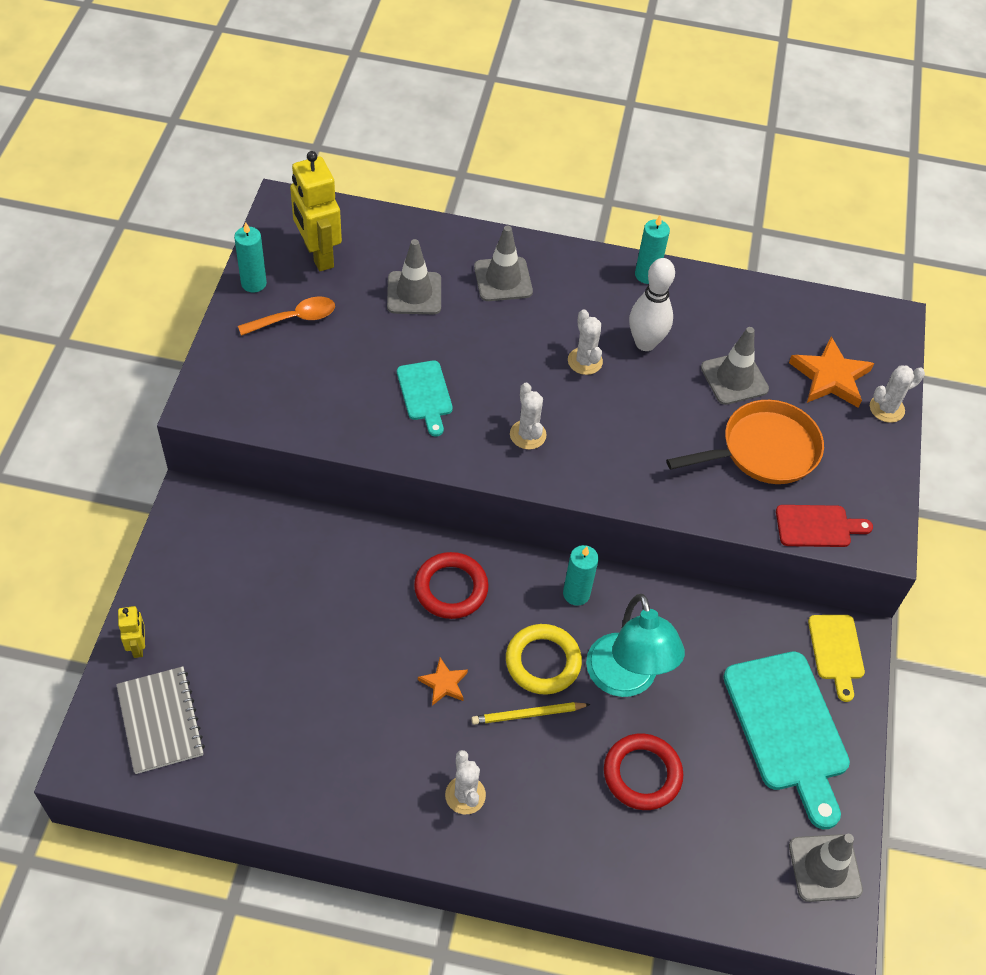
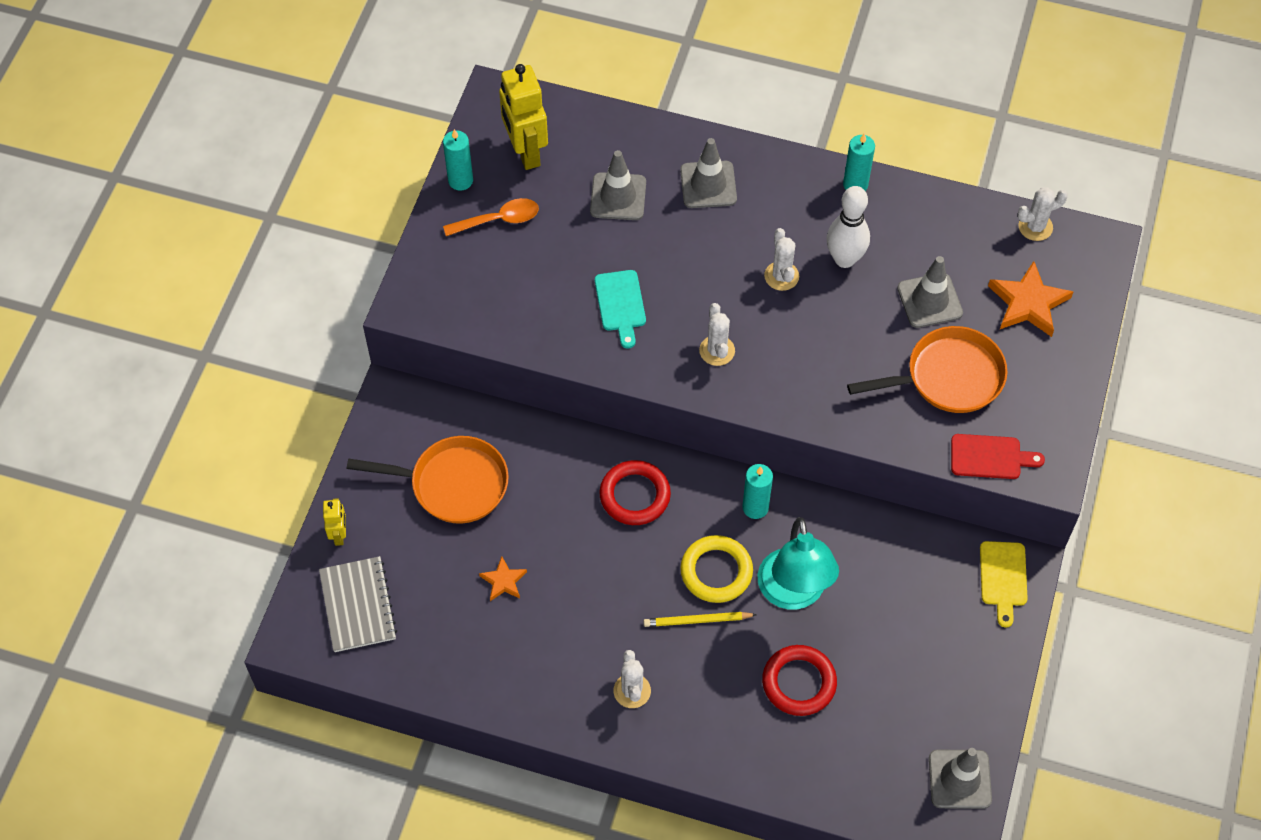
camera: 10 degrees right, 5 degrees up
orange star [418,658,468,706] -> orange star moved to [479,556,527,601]
turquoise cutting board [723,652,850,829] -> none
white cactus [870,365,925,423] -> white cactus moved to [1017,187,1068,241]
none -> orange pan [347,436,509,524]

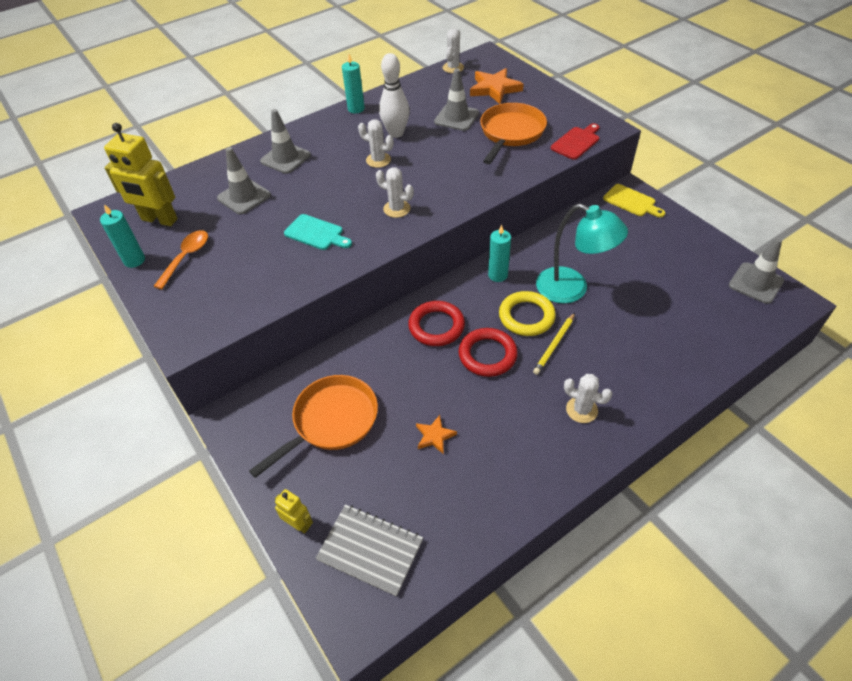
camera: 50 degrees left, 10 degrees down
red ring [762,645,837,716] -> red ring moved to [459,328,518,377]

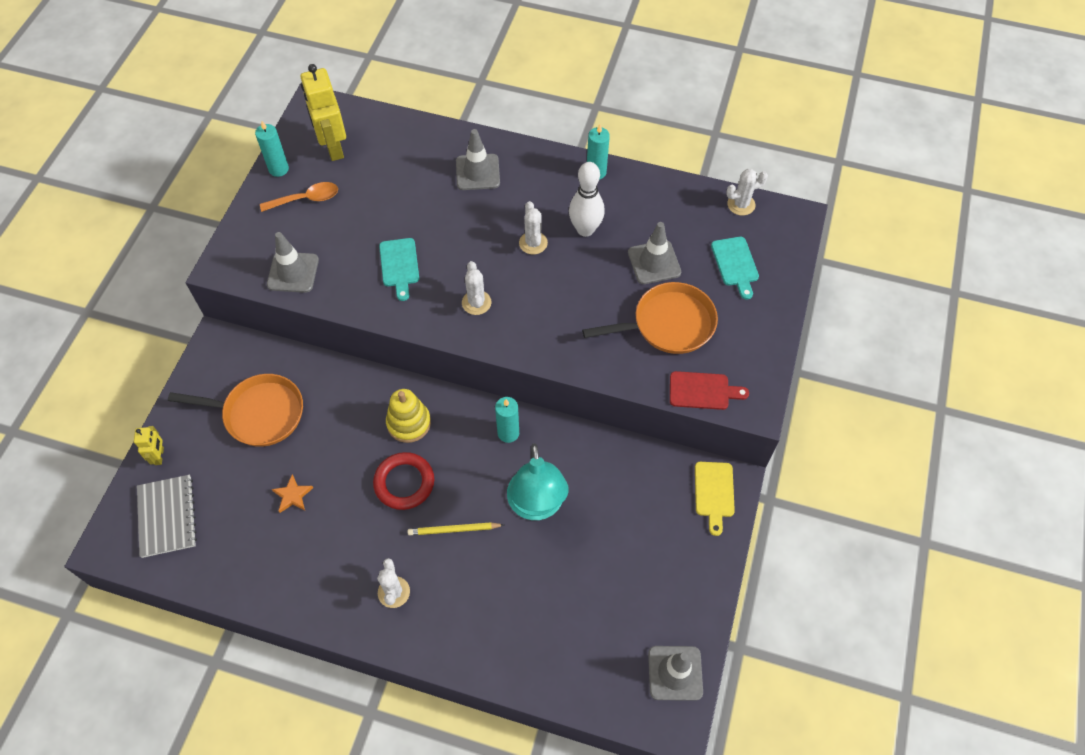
camera: 50 degrees right, 10 degrees up
grey traffic cone [217,147,271,214] -> grey traffic cone moved to [267,232,319,293]
red ring [408,301,465,346] -> yellow stacking toy [386,389,431,443]
orange star [470,68,524,104] -> turquoise cutting board [711,237,759,300]
yellow ring [499,291,556,336] -> none

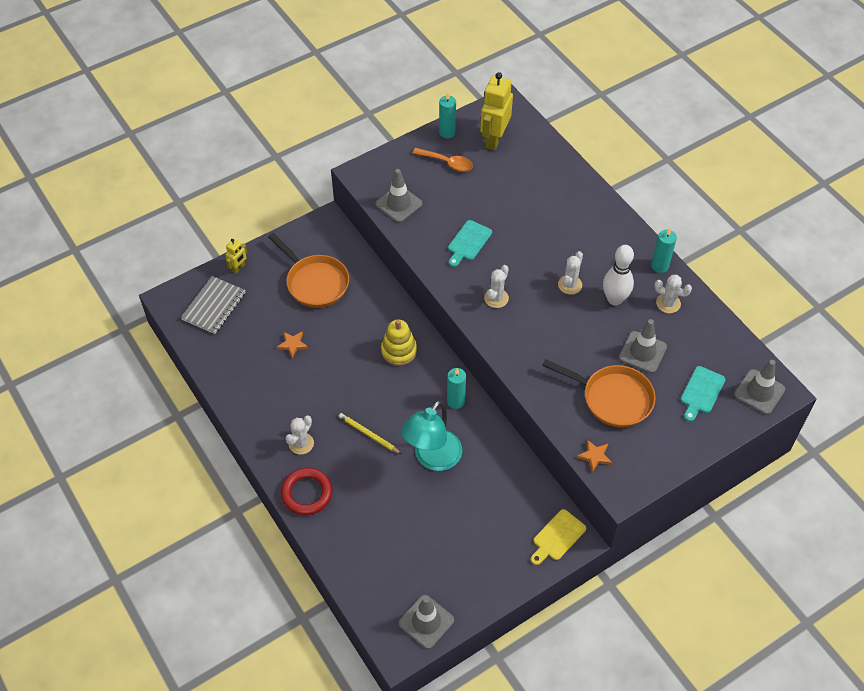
camera: 40 degrees right, 5 degrees down
red ring [373,452,434,510] -> red ring moved to [281,468,332,515]
grey traffic cone [456,129,500,190] -> grey traffic cone moved to [734,360,785,414]
red cutting board [670,371,749,410] -> orange star [577,440,612,472]
white cactus [726,169,768,216] -> white cactus moved to [654,275,692,313]

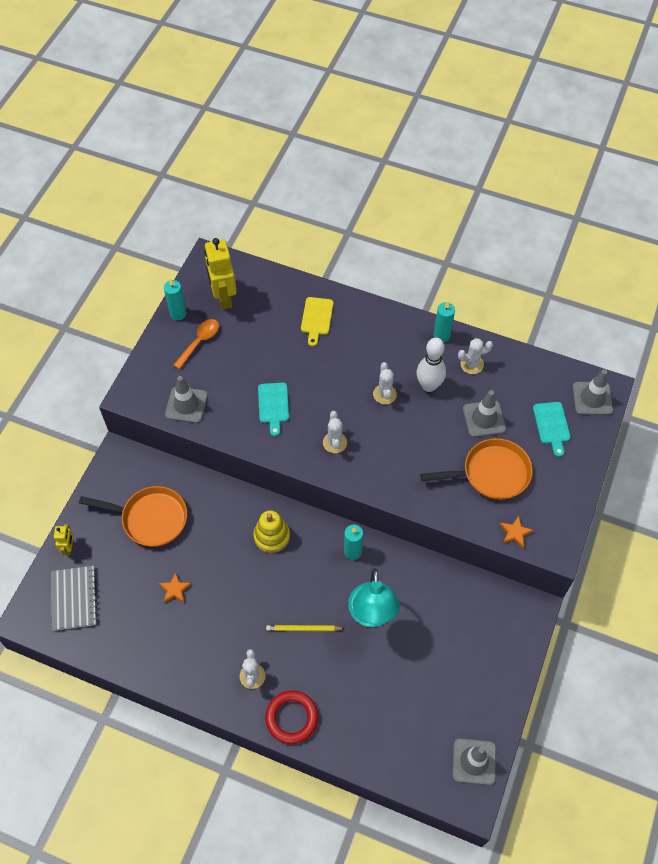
camera: 35 degrees left, 5 degrees up
orange spoon [412,148,473,172] -> orange spoon turned 45 degrees counterclockwise [173,319,219,369]
yellow cutting board [531,509,586,565] -> yellow cutting board moved to [301,297,334,346]

